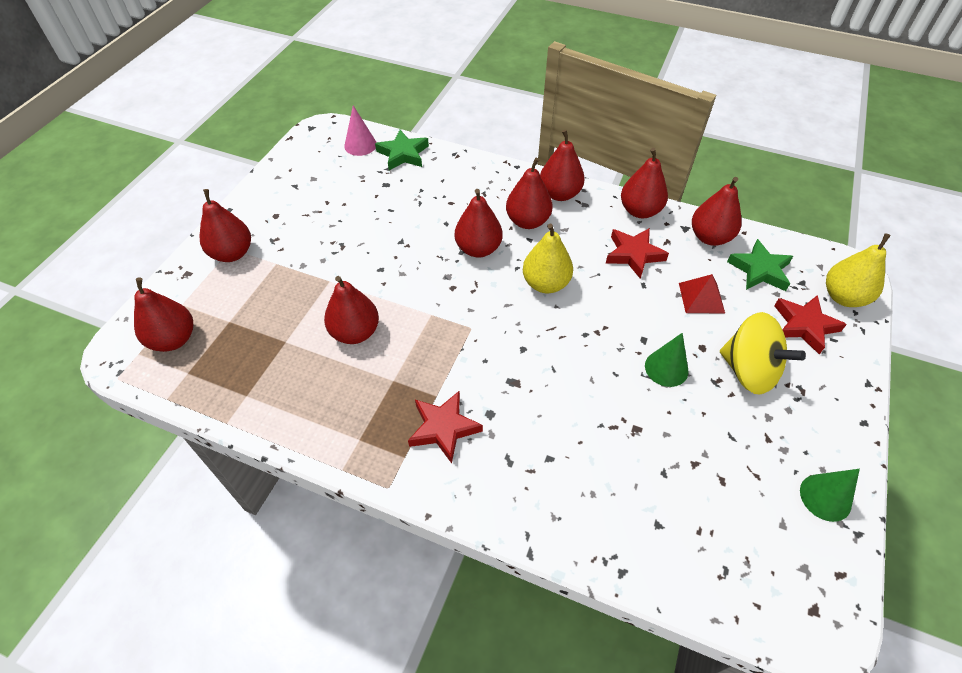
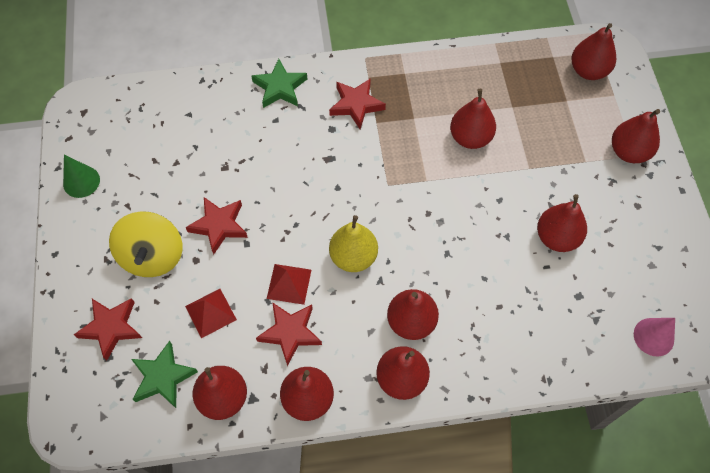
camera: 150 degrees right, 10 degrees up
green star [375,130,429,170] -> green star moved to [252,59,307,108]
red pear [455,189,503,258] -> red pear moved to [537,194,587,252]
green cone [645,333,688,387] -> red star [185,197,248,255]
yellow spinning top [720,312,806,395] -> yellow spinning top turned 105 degrees counterclockwise [109,211,183,277]
yellow pear [826,233,891,307] -> none
none -> red pyramid [267,264,311,305]

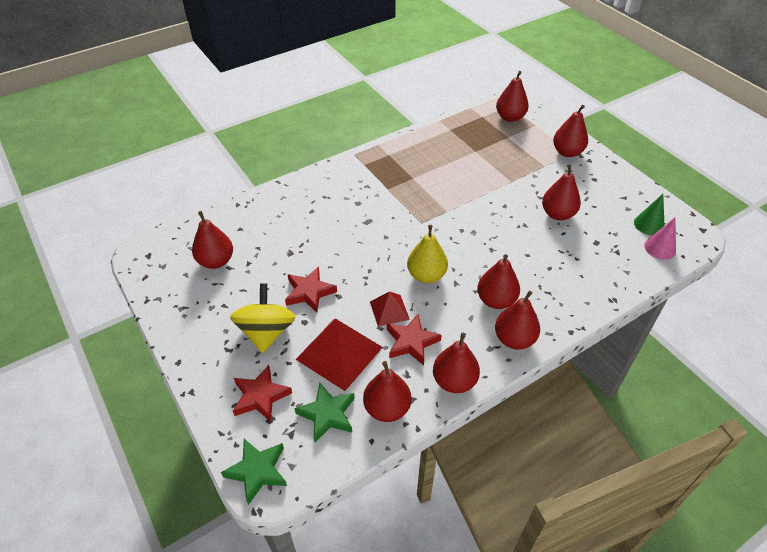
camera: 25 degrees left, 15 degrees down
green cone [63,155,100,198] -> green cone moved to [634,194,664,235]
yellow spinning top [109,211,183,277] -> yellow spinning top turned 150 degrees counterclockwise [230,284,296,353]
red pyramid [185,289,237,338] -> red pyramid [295,319,383,391], size x1.80
green star [252,59,307,108] -> green star moved to [221,439,287,505]
red star [329,78,386,129] -> none
red pear [450,89,496,149] -> red pear moved to [192,211,233,269]

